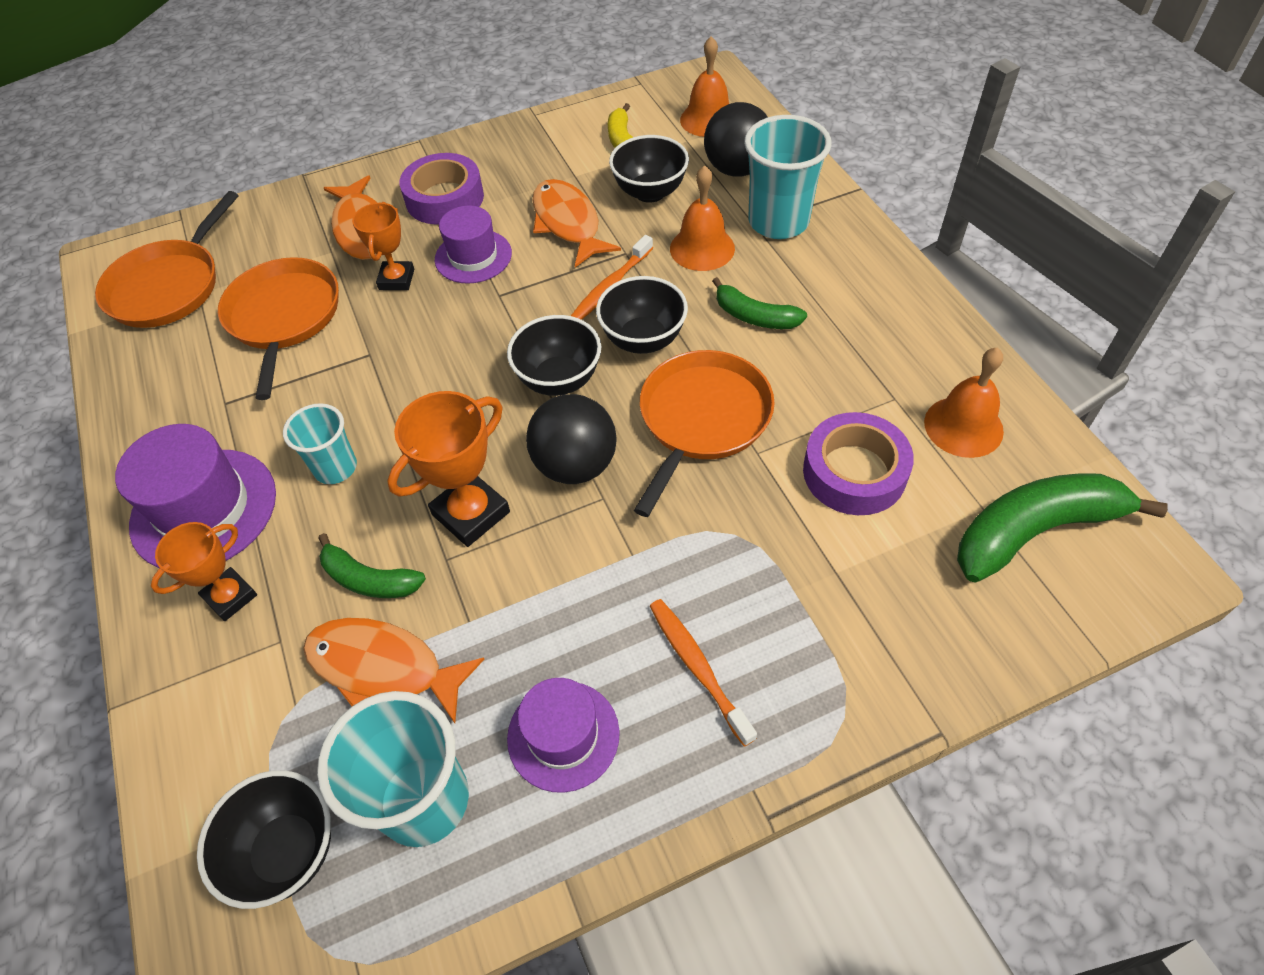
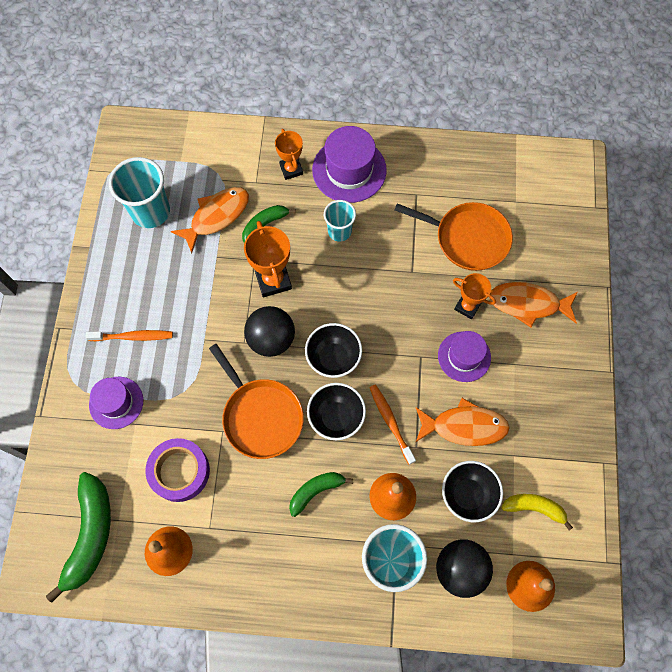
camera: 115 degrees right, 15 degrees up
orange pan [95,191,239,328] -> none
black bowl [197,770,331,909] -> none
purple tape [399,153,484,225] -> none
purple hat [507,678,620,793] -> purple hat moved to [89,377,143,429]

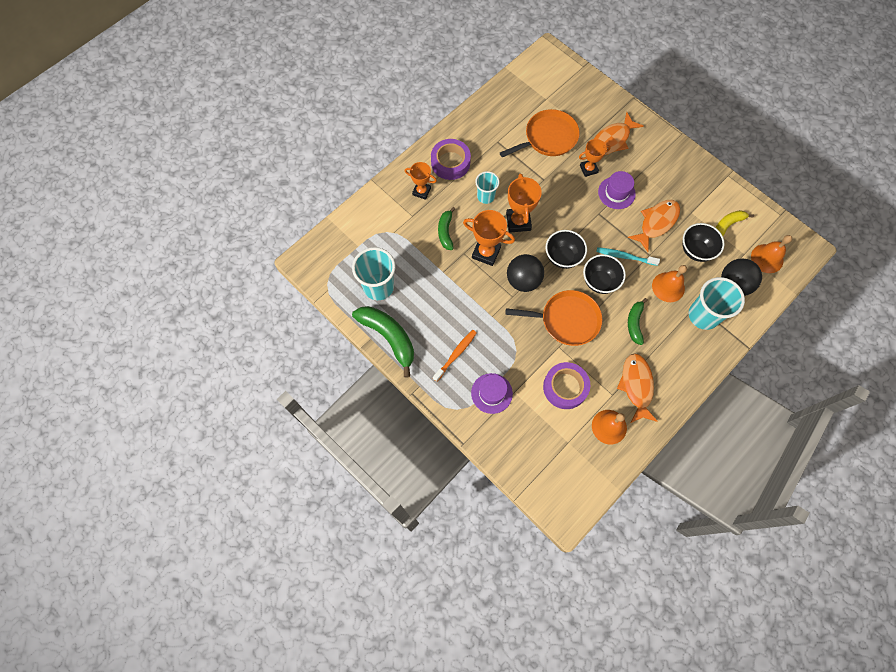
camera: 50 degrees left, 0 degrees up
green banana [46,472,111,603] -> green banana moved to [352,306,414,378]
orange fish [171,187,249,253] -> orange fish moved to [617,353,658,423]
purple hat [312,126,387,203] -> purple tape [431,139,471,180]
orange toothbrush [369,384,416,465] -> turquoise toothbrush [596,247,660,266]
none -> orange trophy [506,173,542,233]

